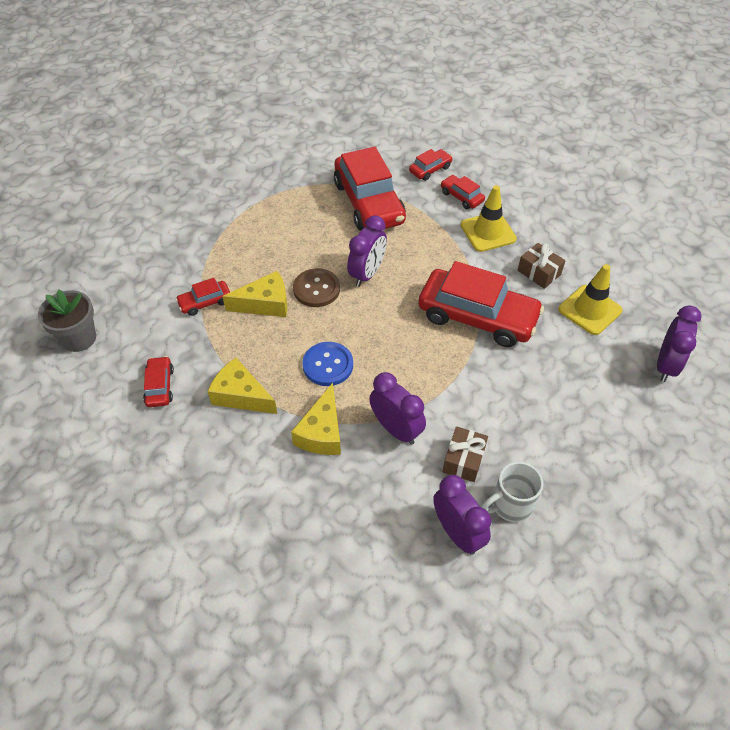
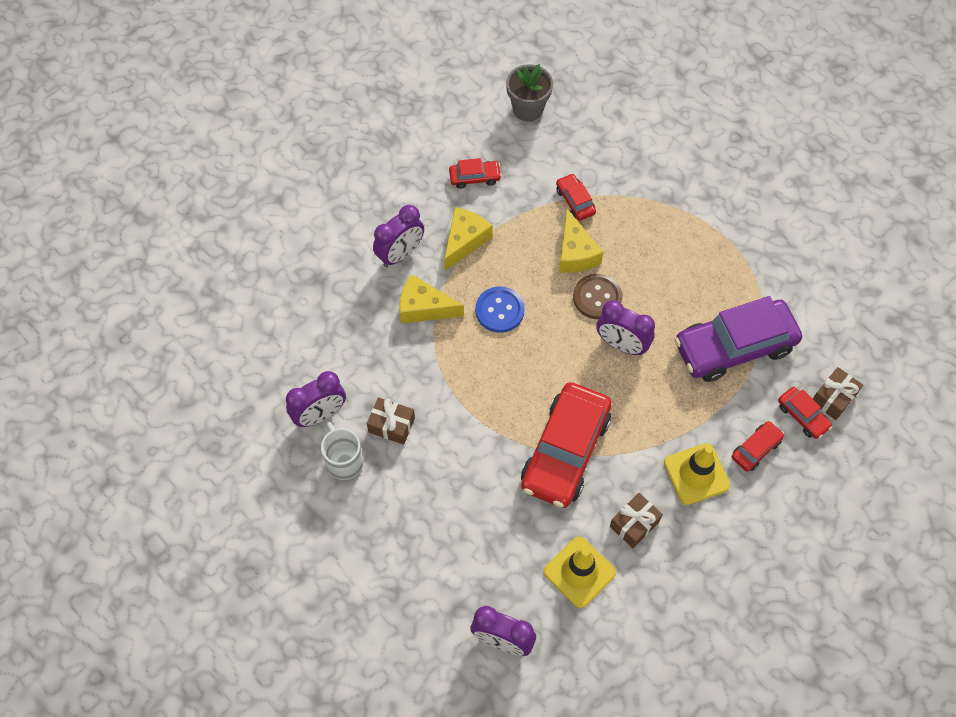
camera: 90 degrees right, 10 degrees up
red car [334,147,406,231] -> purple car [674,296,802,382]
purple clock [369,372,426,445] -> purple clock moved to [373,205,424,267]
none -> brown gift [813,367,863,420]

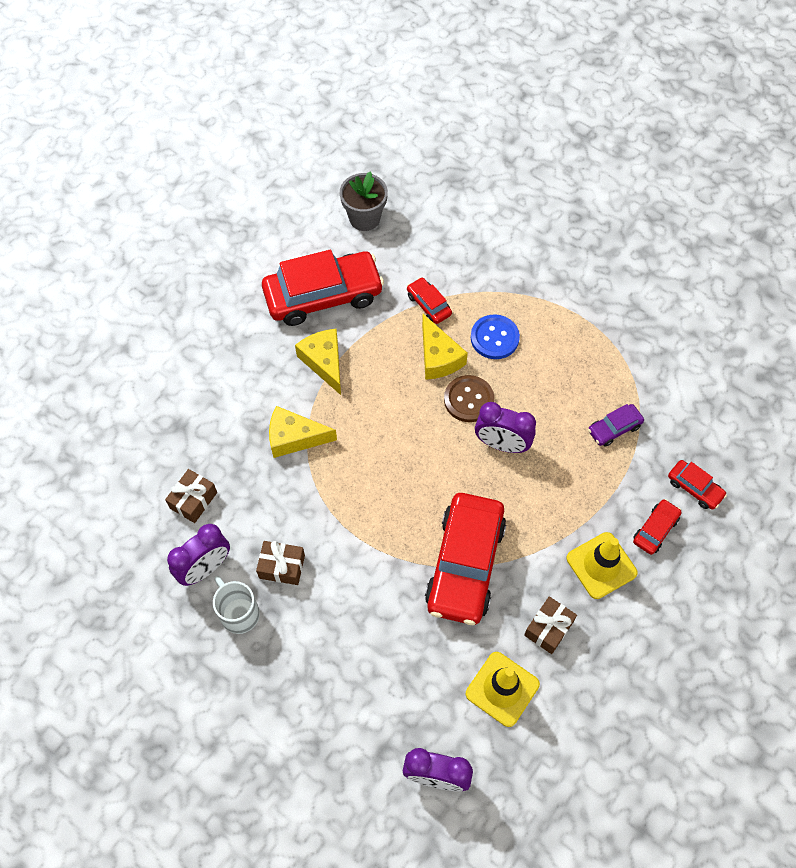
camera: 10 degrees left, 0 degrees up
purple clock [373,205,424,267] -> none
yellow cheese [444,207,493,271] -> yellow cheese turned 45 degrees counterclockwise [295,329,341,395]
red car [449,158,502,189] -> red car [262,250,384,326], size x2.22
blue button [475,286,525,333] -> blue button moved to [471,314,520,359]
purple car [674,296,802,382] -> purple car [588,404,644,447], size x0.45
brown gift [813,367,863,420] -> brown gift moved to [165,469,217,523]

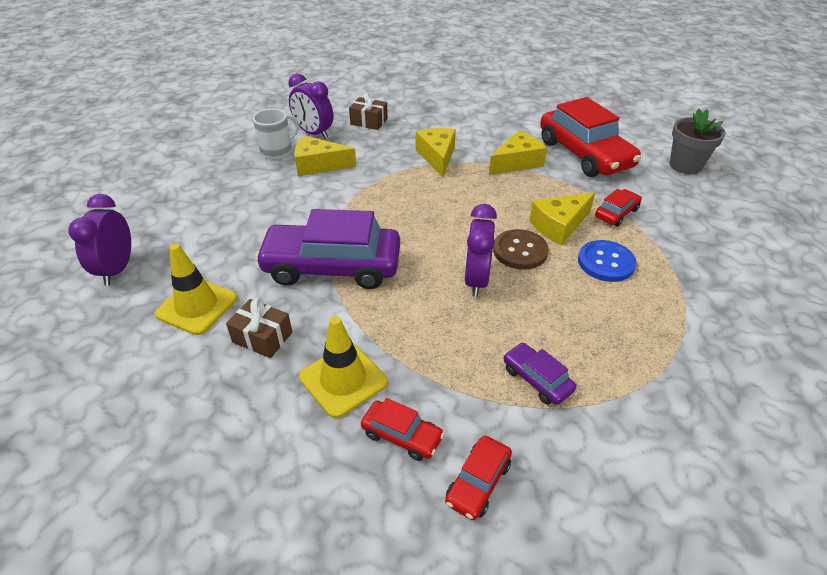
camera: 80 degrees right, 20 degrees down
brown gift [256,541,305,585] -> yellow cheese [294,135,356,176]
red car [425,493,506,625] -> purple car [255,209,400,289]

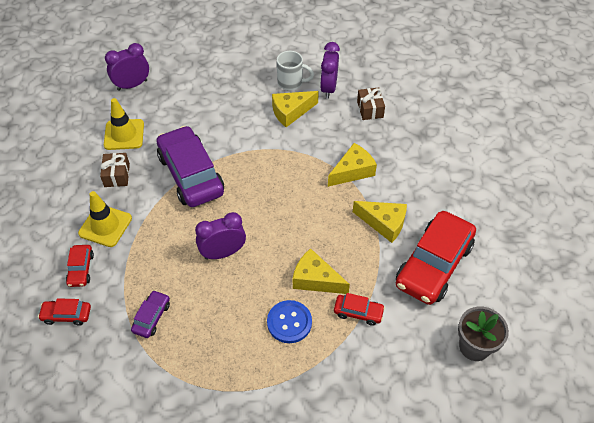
camera: 60 degrees right, 10 degrees up
yellow cheese [294,135,356,176] -> yellow cheese turned 90 degrees counterclockwise [272,91,319,127]
brown button [493,229,549,270] -> none

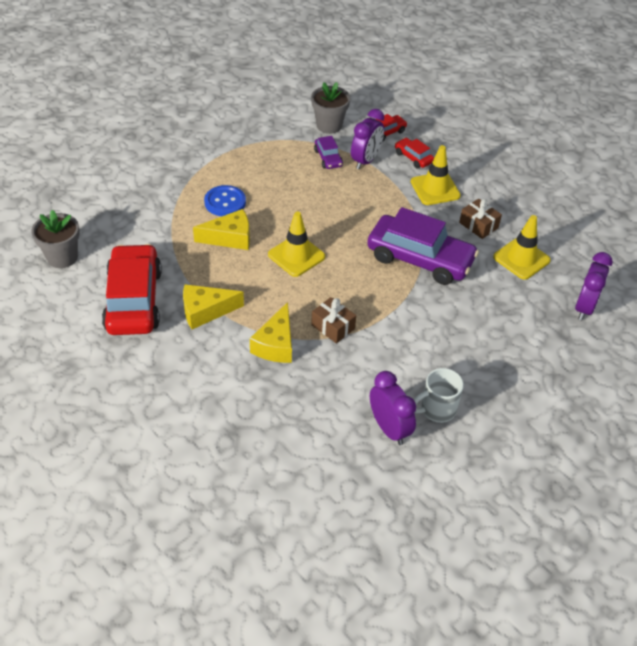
camera: 140 degrees right, 5 degrees down
purple clock [195,212,246,260] -> purple clock moved to [351,109,384,169]
yellow cheese [272,91,319,127] -> none
red car [334,293,385,326] -> none
brown gift [357,87,385,120] -> brown gift moved to [311,297,356,344]
none -> yellow traffic cone [268,212,325,277]
none -> grey flower pot [311,82,350,134]

